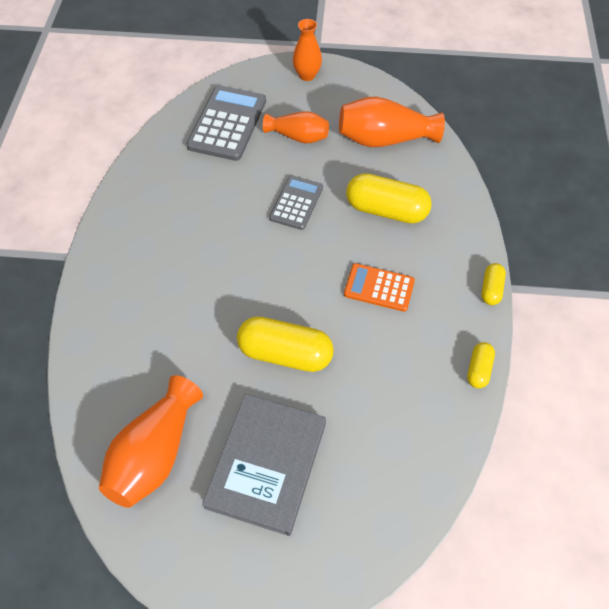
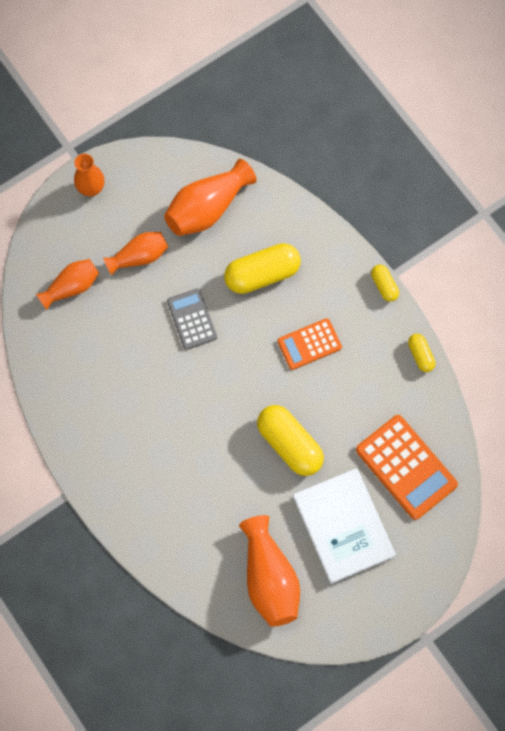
camera: 40 degrees left, 15 degrees up
grey calculator [186,85,266,161] -> orange vase [36,259,99,309]
grey book [202,394,326,536] -> white book [293,468,396,584]
yellow capsule [237,316,334,372] -> yellow capsule turned 75 degrees clockwise [257,405,324,476]
none -> orange calculator [356,415,458,520]

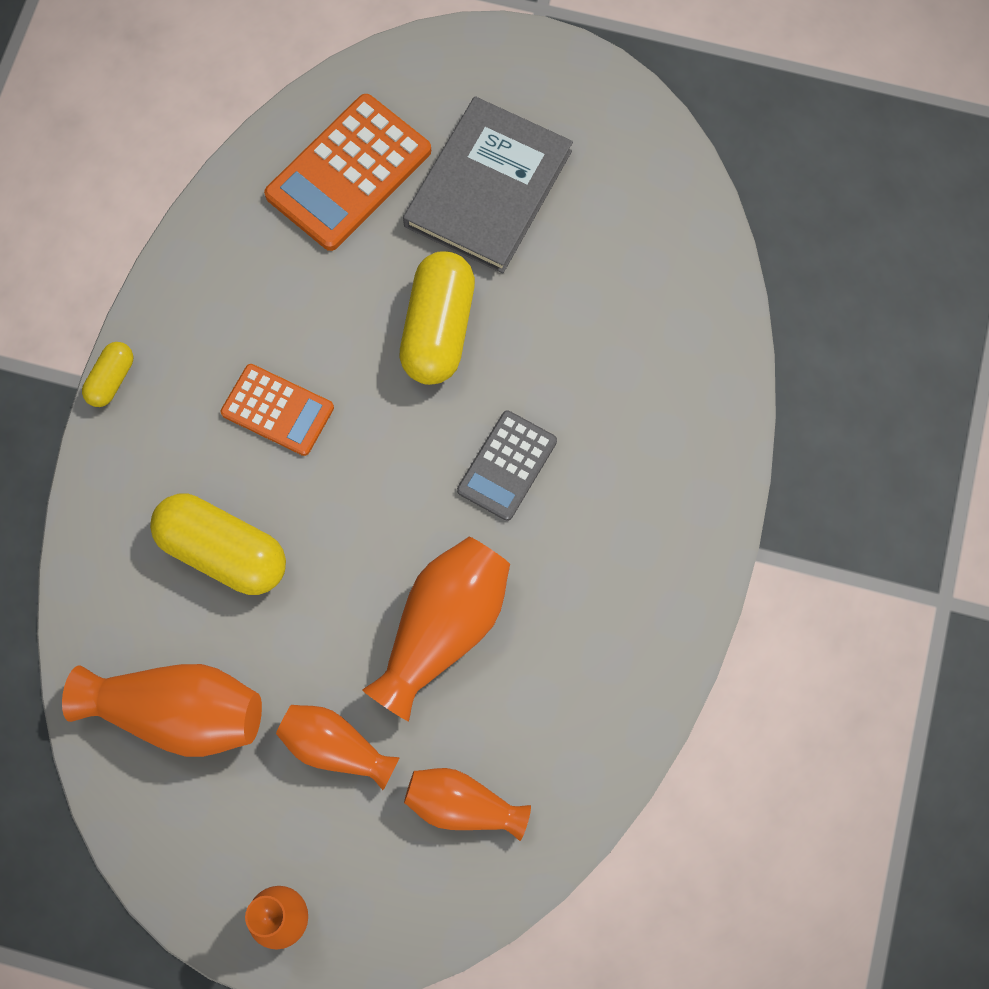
camera: 130 degrees left, 0 degrees up
grey calculator [167,288,217,350] -> grey calculator moved to [457,410,557,521]
orange vase [239,515,300,627] -> orange vase moved to [362,536,510,722]
white book [293,468,396,584] -> grey book [403,96,573,273]
orange calculator [356,415,458,520] -> orange calculator turned 150 degrees counterclockwise [264,94,431,251]
yellow capsule [408,334,436,372] -> none

